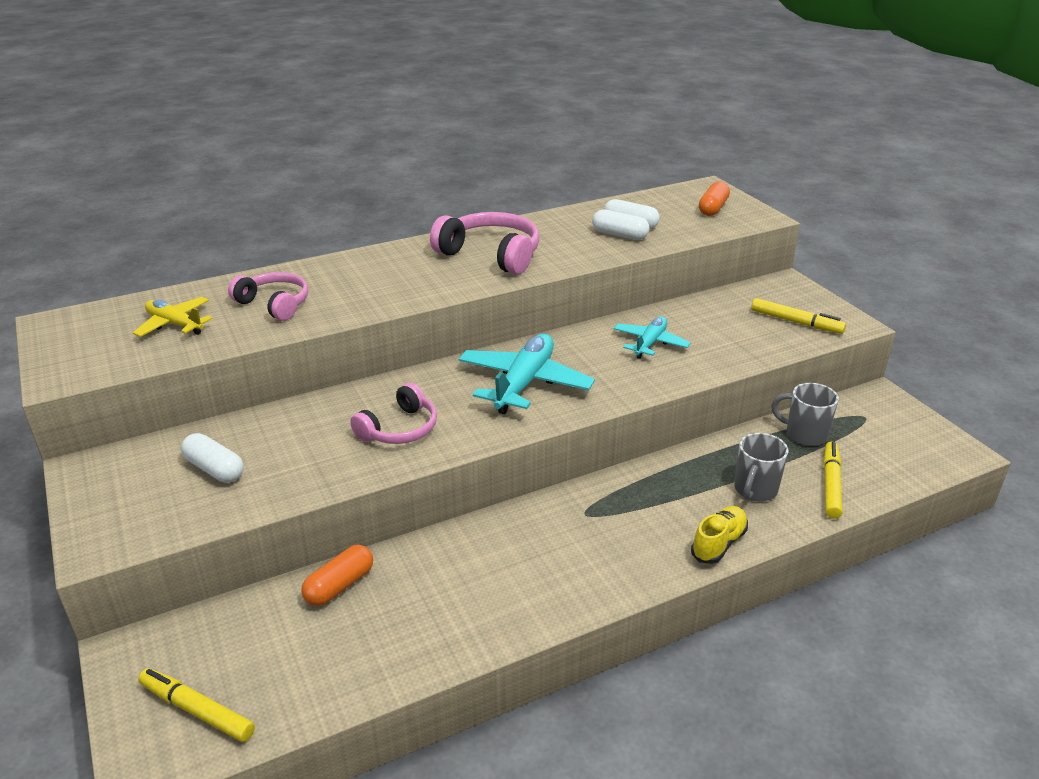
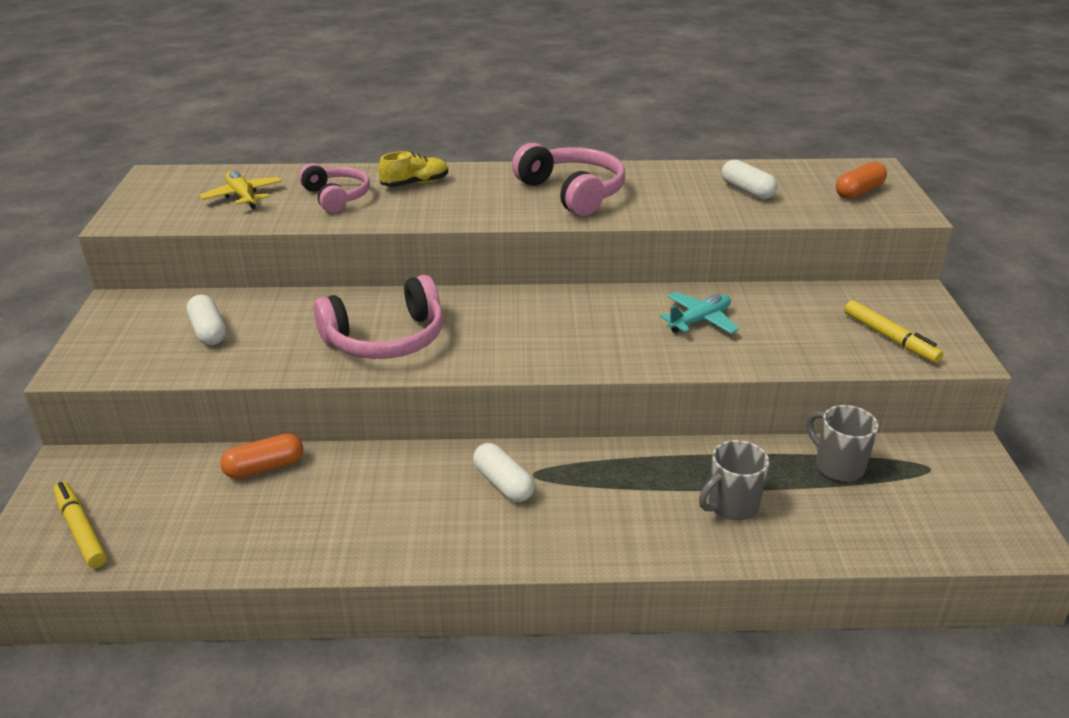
camera: 25 degrees right, 0 degrees up
pink headphones [350,383,437,444] -> pink headphones [313,275,443,359], size x1.52
turquoise plane [459,334,595,414] -> none
white capsule [592,209,650,240] -> white capsule moved to [473,443,535,502]
yellow shoe [691,506,748,564] -> yellow shoe moved to [378,151,448,187]
yellow marker [823,442,842,519] -> none

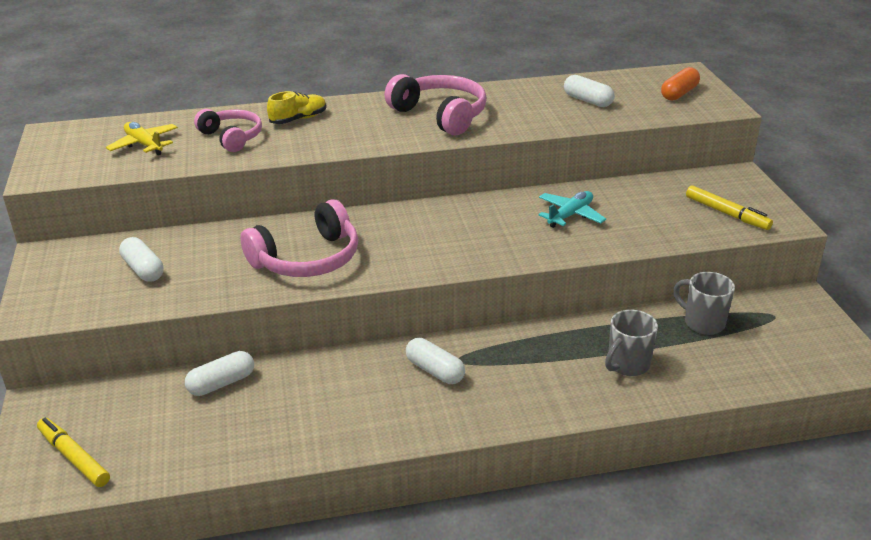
camera: 10 degrees left, 0 degrees up
orange capsule [220,433,303,479] -> white capsule [185,351,254,396]

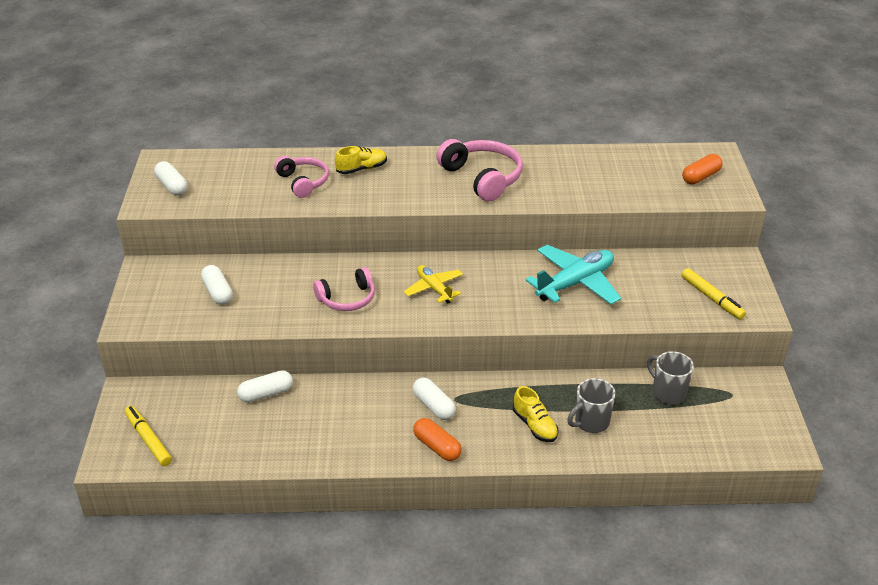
camera: 10 degrees right, 5 degrees up
yellow plane [106,122,178,155] -> yellow plane moved to [404,265,463,304]
pink headphones [240,199,358,277] -> pink headphones [313,267,375,311], size x0.66
turquoise plane [538,191,606,228] -> turquoise plane [526,245,621,305], size x1.67
white capsule [564,75,615,107] -> white capsule moved to [154,161,188,196]
none -> orange capsule [413,418,462,461]
none -> yellow shoe [513,386,559,442]

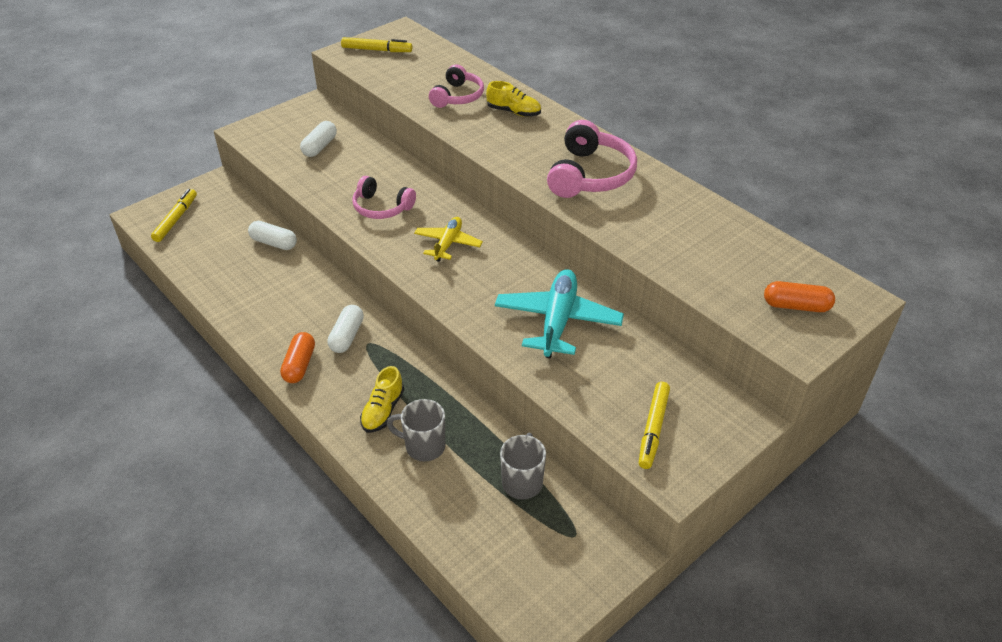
camera: 50 degrees right, 5 degrees up
white capsule [154,161,188,196] -> yellow marker [341,37,412,52]
turquoise plane [526,245,621,305] -> turquoise plane turned 90 degrees counterclockwise [495,269,624,359]

